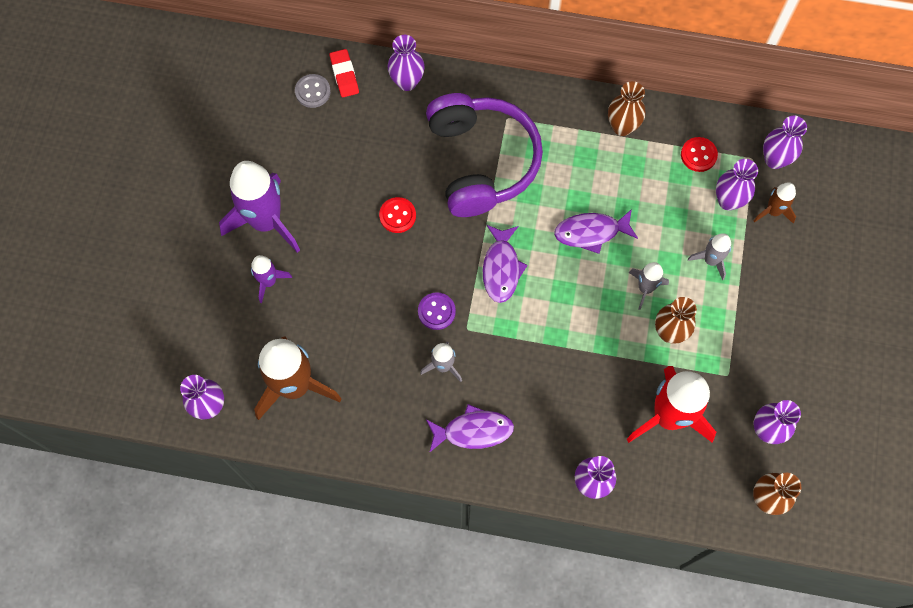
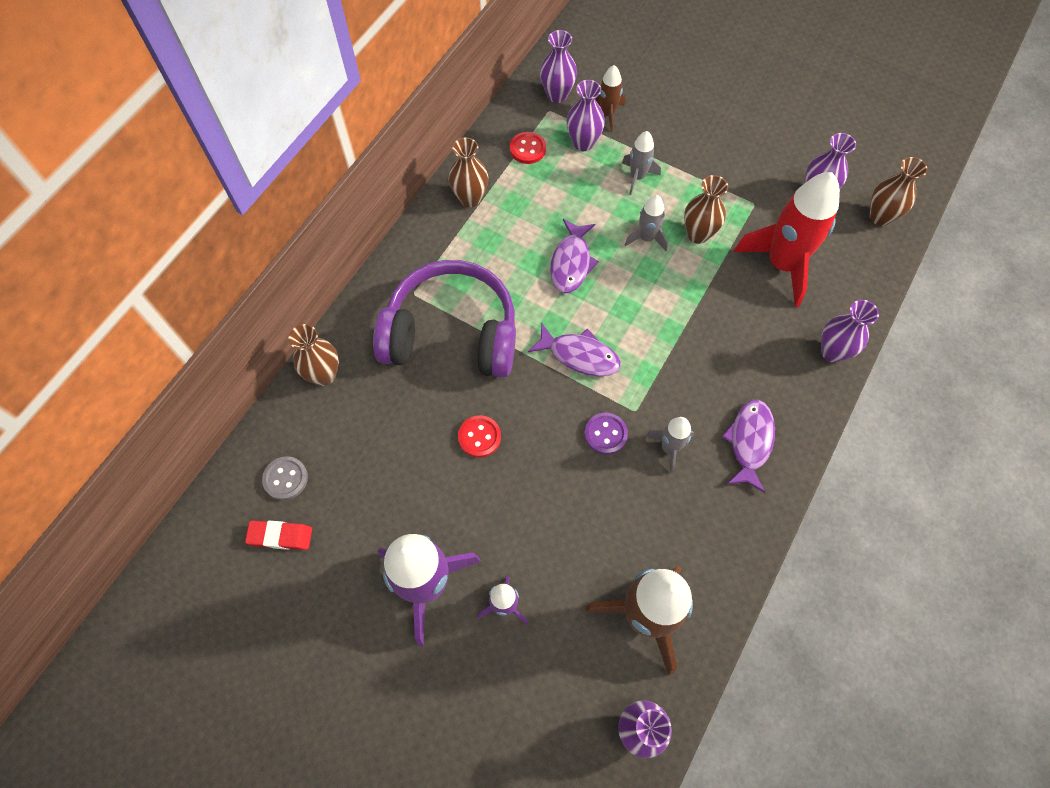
camera: 70 degrees left, 5 degrees down
red eraser [330,49,359,97] -> red eraser moved to [245,521,312,550]
purple vase [388,35,425,91] -> brown vase [289,324,339,386]

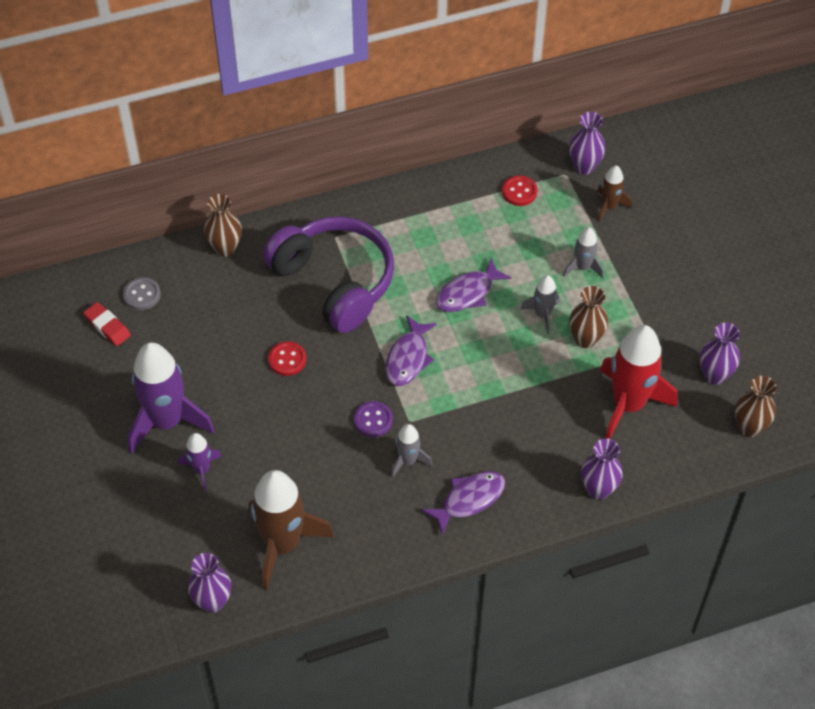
camera: 40 degrees right, 10 degrees down
brown vase [449,137,488,207] -> none
purple fish [528,322,621,376] -> purple fish turned 45 degrees clockwise [385,315,437,386]
purple vase [566,80,605,151] -> none

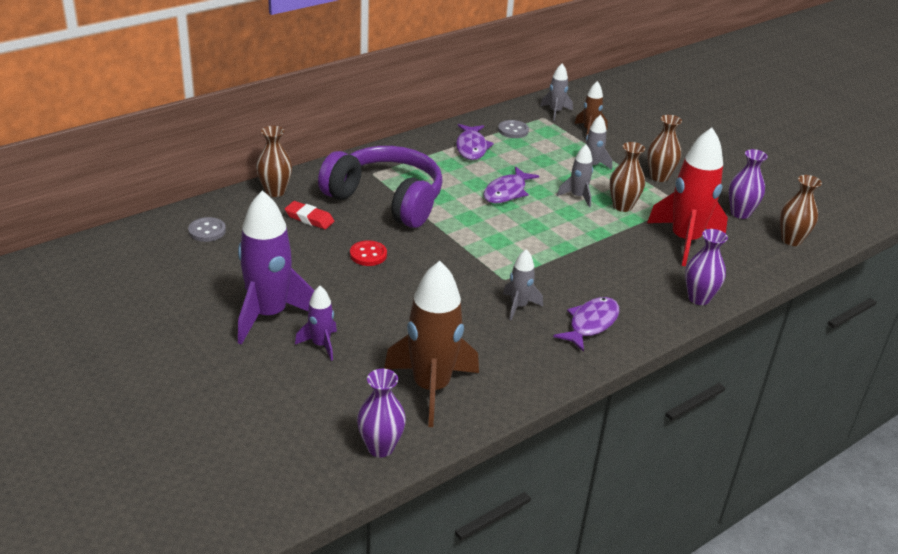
camera: 20 degrees left, 20 degrees down
red eraser [83,302,131,346] -> red eraser moved to [285,201,334,229]
purple button [354,401,393,437] -> none
purple fish [385,315,437,386] -> purple fish moved to [456,124,494,160]
red button [502,175,537,206] -> grey button [498,120,529,138]
purple vase [569,112,606,175] -> grey rocket [540,64,573,121]
none -> brown vase [647,115,682,182]

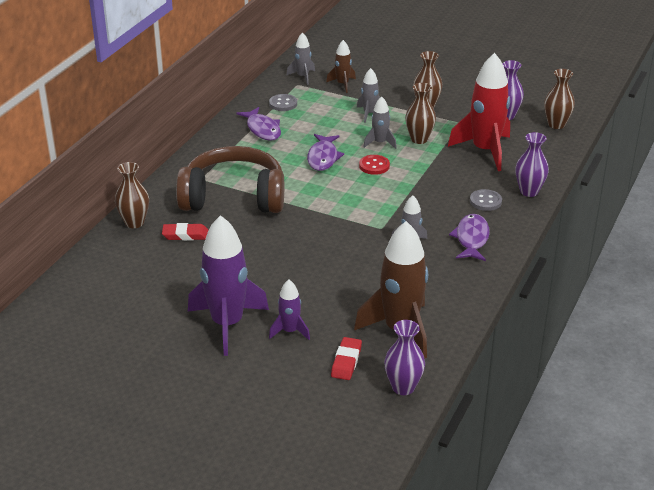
camera: 25 degrees left, 0 degrees up
grey button [188,217,226,242] -> grey button moved to [470,189,502,211]
purple headphones [318,146,443,228] -> brown headphones [176,146,284,213]
red button [350,240,387,266] -> red button moved to [359,155,390,175]
none -> red eraser [331,337,362,380]

